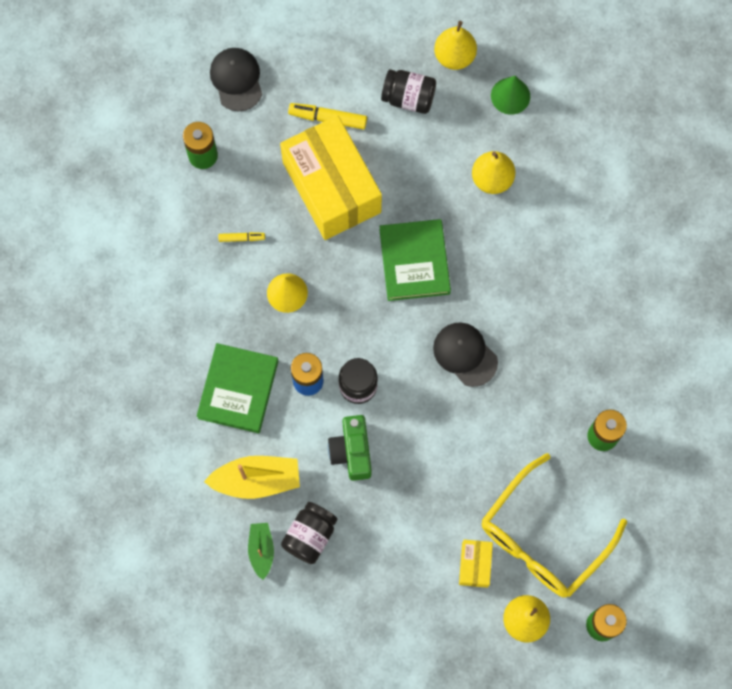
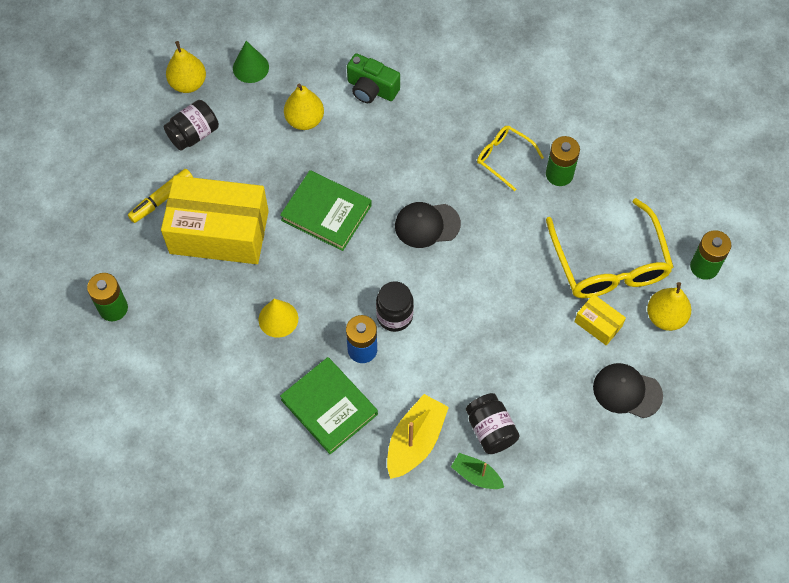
camera: 55 degrees left, 10 degrees down
black cap [210,48,262,112] -> black cap moved to [593,363,663,418]
yellow marker [218,232,265,242] -> none
green camera [328,415,372,481] -> green camera moved to [347,53,400,103]
none -> yellow glasses [477,126,544,191]

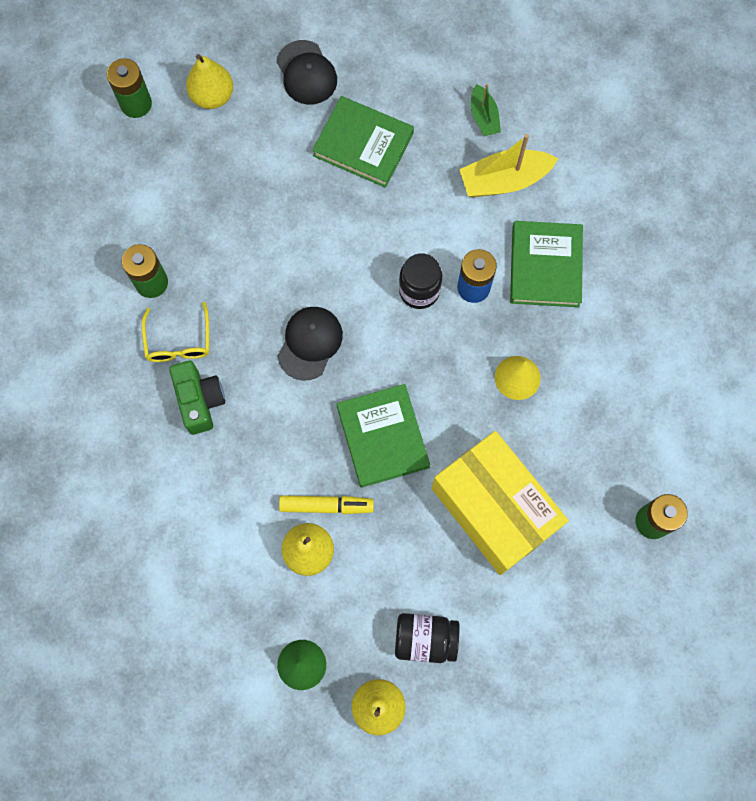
camera: 135 degrees left, 10 degrees up
yellow marker [128,169,193,223] -> yellow marker moved to [279,495,374,514]
green camera [347,53,400,103] -> green camera moved to [169,361,225,435]
black cap [395,202,461,248] -> black cap turned 105 degrees counterclockwise [278,307,343,380]
black jar [466,393,520,454] -> none
yellow glasses [546,198,674,298] -> none
yellow box [575,294,626,345] -> none
none -> green book [312,96,414,188]

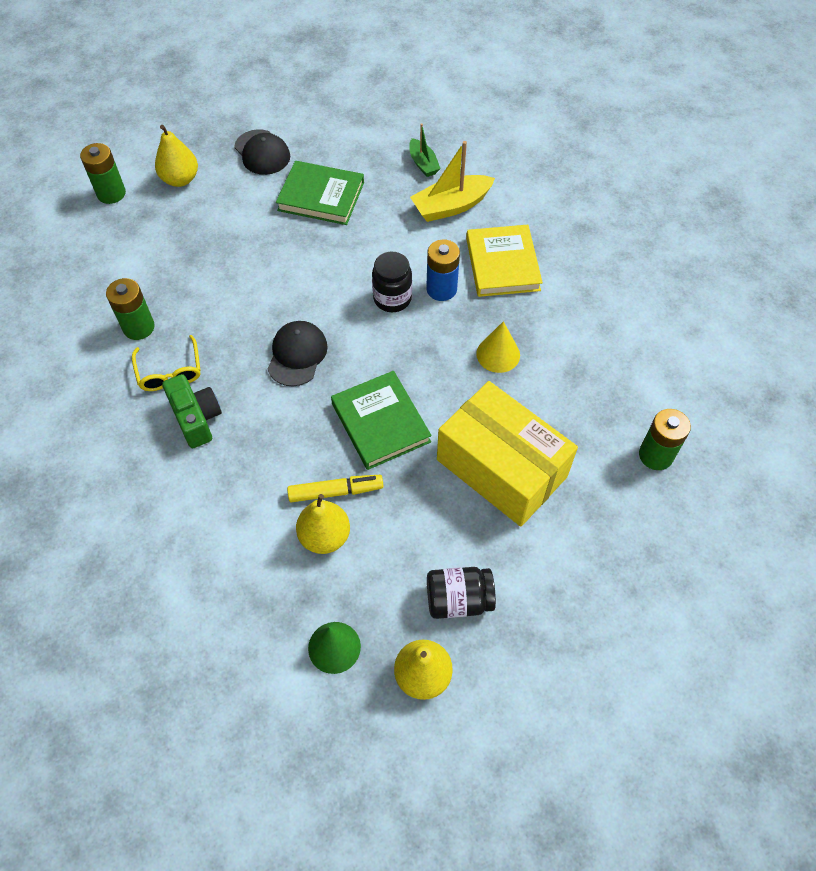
camera: 10 degrees left, 15 degrees down
green book [510,221,583,307] -> yellow book [466,225,543,297]

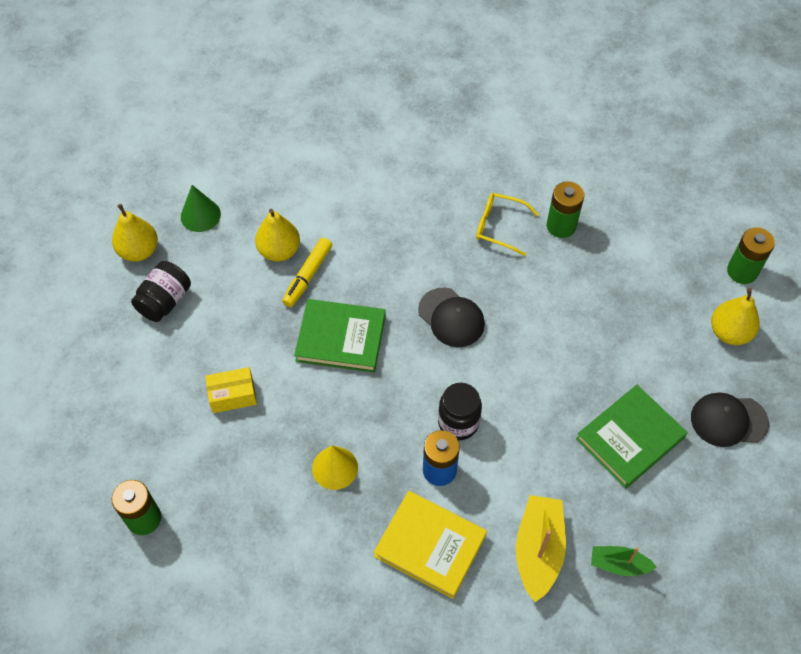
camera: 125 degrees right, 0 degrees up
green camera [162,374,222,448] -> none
yellow box [437,381,578,527] -> yellow box [205,367,257,413], size x0.43

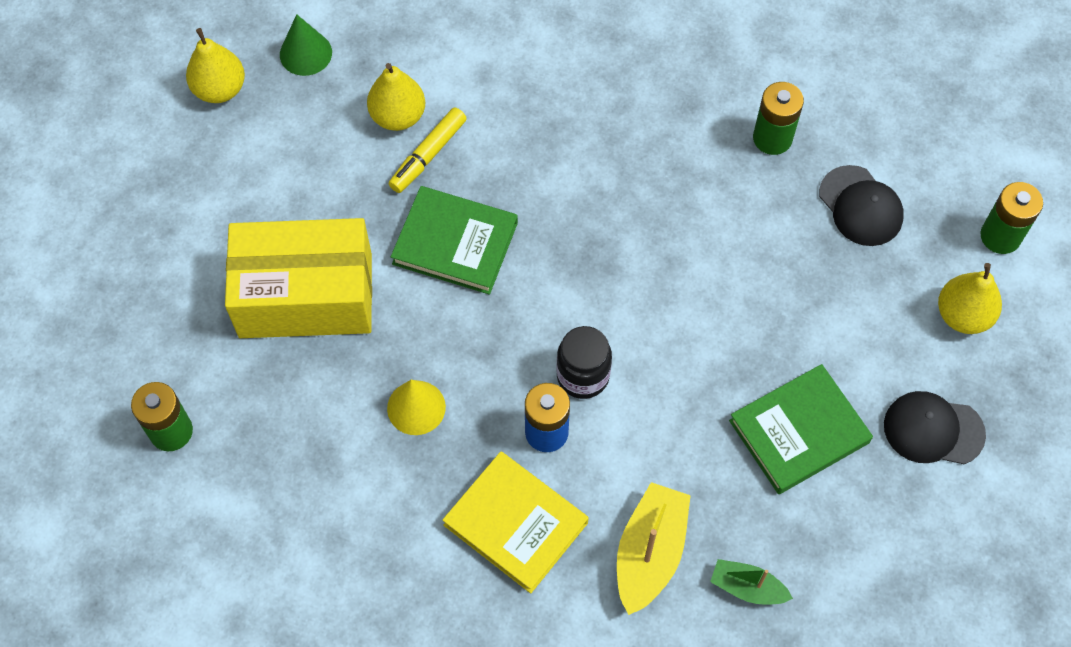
camera: 10 degrees right, 5 degrees up
black jar [131,261,191,322] -> none
yellow box [205,367,257,413] -> yellow box [225,218,372,338], size x2.33
black cap [418,288,485,347] -> black cap moved to [819,165,904,246]
yellow glasses [476,193,539,256] -> none

